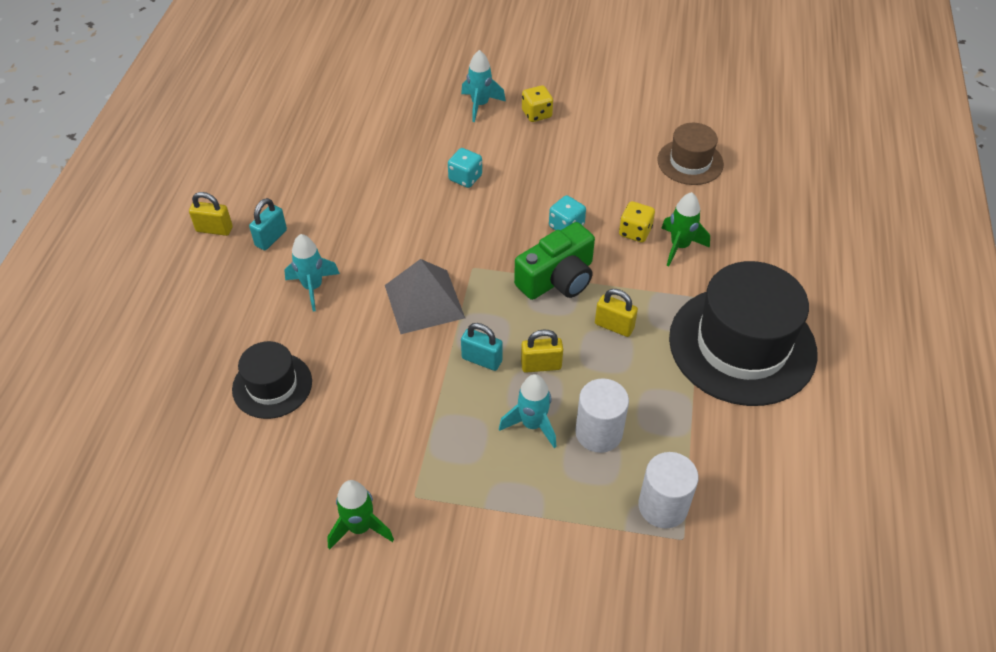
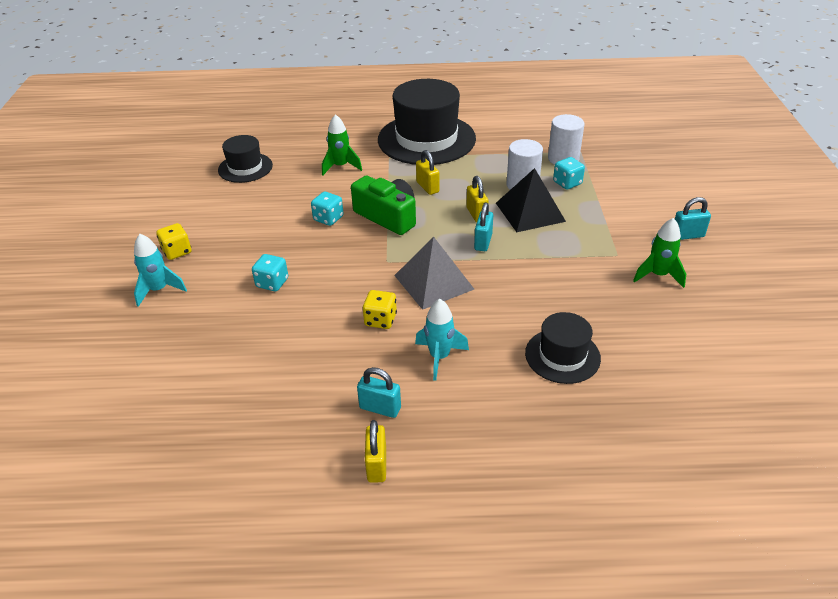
camera: 100 degrees left, 10 degrees down
turquoise rocket [499,374,556,448] -> black pyramid [496,168,566,232]
yellow padlock [595,289,638,337] -> yellow padlock turned 45 degrees counterclockwise [416,150,439,195]
yellow dice [619,201,655,243] -> yellow dice moved to [363,290,397,329]
brown hat [657,123,724,185] -> black hat [218,135,273,183]
none -> turquoise dice [553,157,585,189]
none -> turquoise padlock [675,197,711,240]

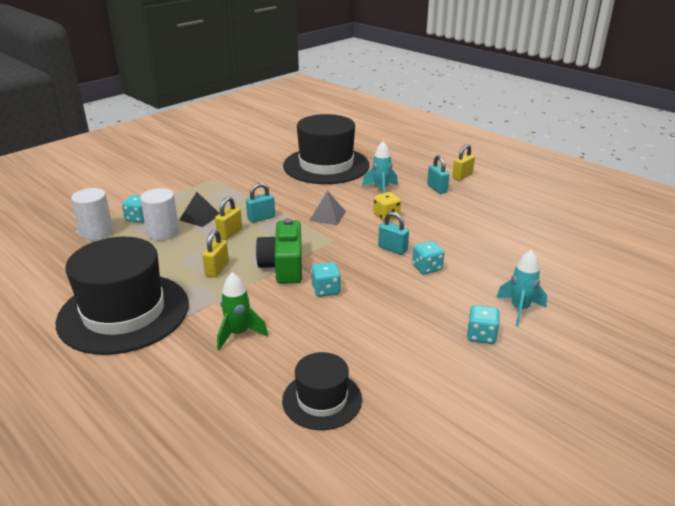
camera: 135 degrees left, 10 degrees down
yellow dice [156,223,191,260] -> turquoise dice [467,305,500,344]
grey pyramid [394,237,474,310] -> grey pyramid [309,191,346,225], size x0.63
black pyramid [496,168,566,232] -> black pyramid [179,192,220,227], size x0.63
black hat [525,312,601,384] -> black hat [283,114,370,184], size x1.90
green rocket [633,218,686,288] -> none
turquoise padlock [675,197,711,240] -> turquoise padlock moved to [378,211,409,255]

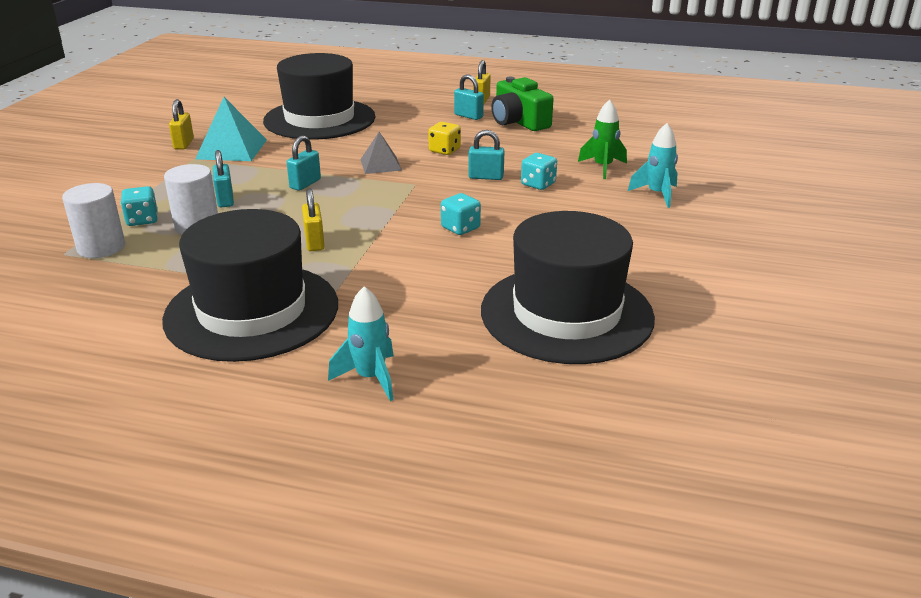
camera: 30 degrees left, 0 degrees up
black pyramid [179,192,220,227] -> turquoise padlock [213,150,234,208]
yellow padlock [215,197,242,240] -> yellow padlock moved to [169,99,194,149]
green rocket [217,272,268,350] -> green rocket moved to [578,99,627,179]
green camera [256,218,302,284] -> green camera moved to [491,77,554,131]
black hat [282,352,362,430] -> black hat [481,211,655,364], size x1.90
turquoise rocket [362,141,398,194] -> turquoise rocket moved to [328,286,394,401]
turquoise dice [467,305,500,344] -> none
none -> turquoise pyramid [195,97,267,161]

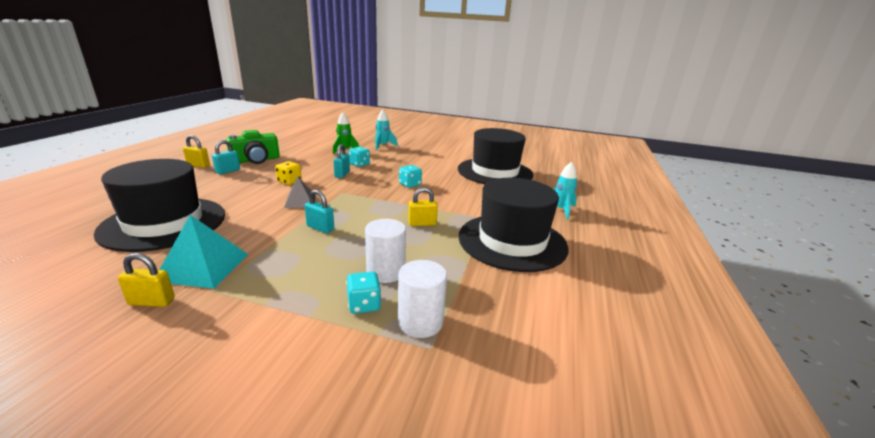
camera: 90 degrees left, 5 degrees down
turquoise padlock [213,150,234,208] -> none

